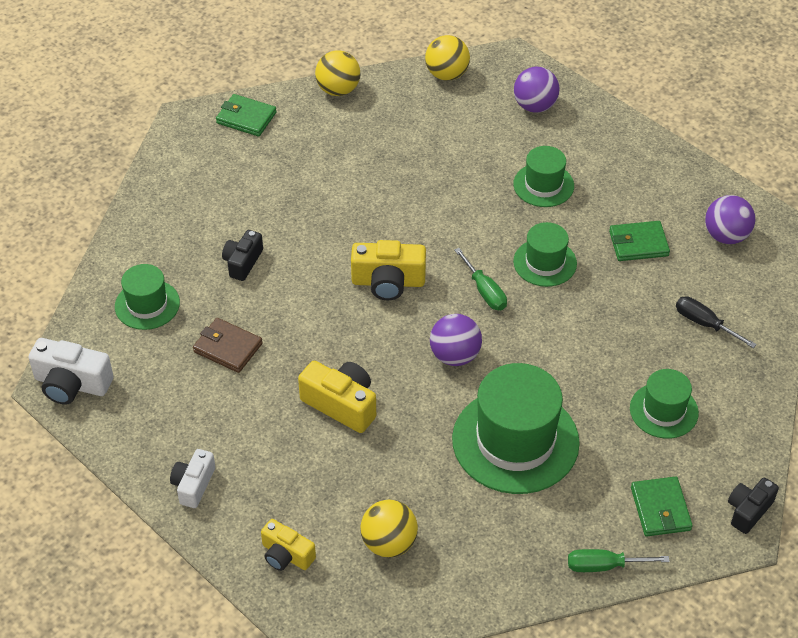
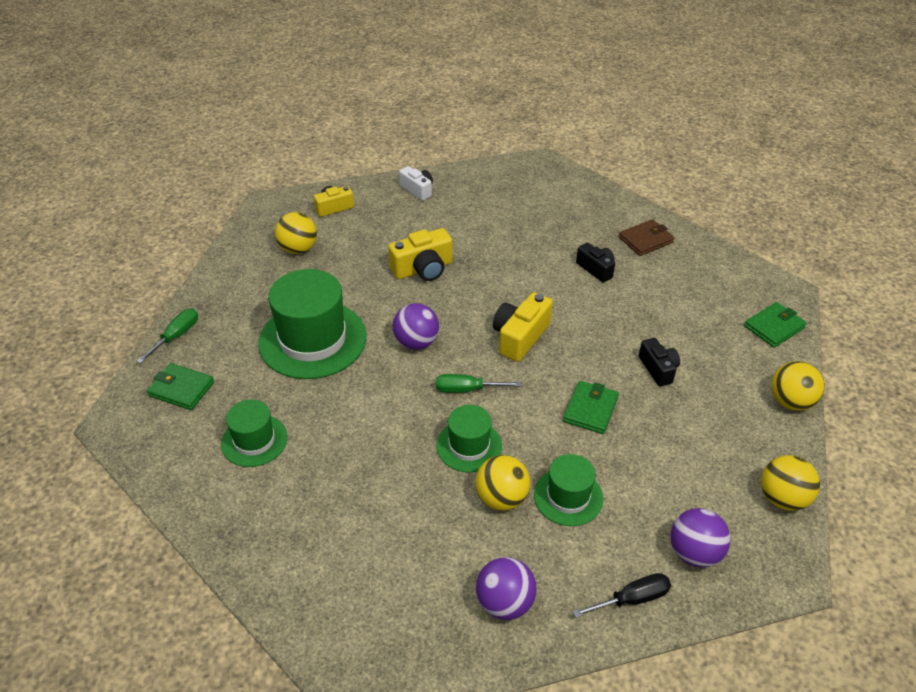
camera: 120 degrees right, 5 degrees down
white camera [28,338,114,405] -> none
green hat [115,264,180,330] -> none
brown wallet [193,318,263,373] -> brown wallet moved to [619,219,674,256]
green wallet [609,221,670,261] -> green wallet moved to [563,381,619,434]
black screwdriver [676,296,757,348] -> black screwdriver moved to [573,573,671,618]
purple ball [705,195,755,244] -> purple ball moved to [476,557,537,620]
black camera [728,477,779,534] -> black camera moved to [639,338,680,387]
none -> yellow ball [475,455,530,510]

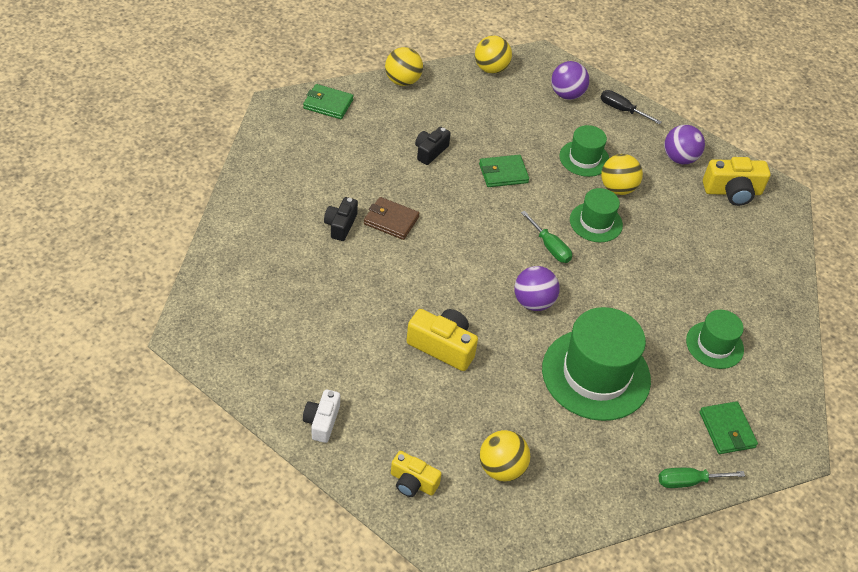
camera: 130 degrees left, 5 degrees up
yellow camera [493,292,553,362] -> yellow camera moved to [703,157,771,206]
brown wallet [619,219,674,256] -> brown wallet moved to [364,197,420,240]

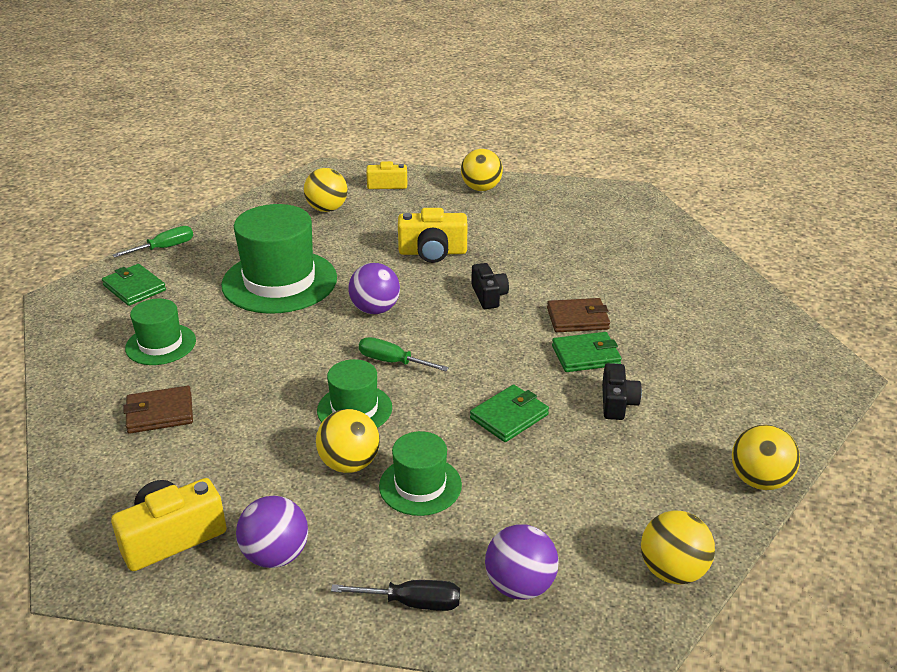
camera: 155 degrees right, 15 degrees down
green wallet [303,84,354,119] -> green wallet moved to [552,332,622,372]
white camera [303,389,340,443] -> yellow ball [461,149,503,191]
black camera [324,197,358,241] -> black camera moved to [471,263,509,309]
none -> brown wallet [123,386,193,434]

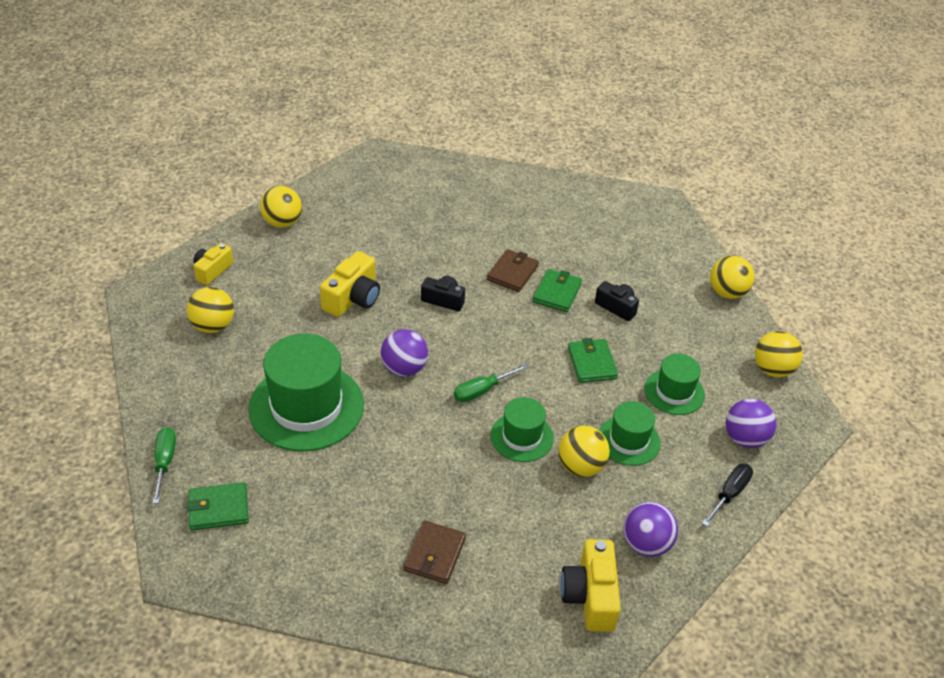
camera: 60 degrees left, 10 degrees up
green hat [125,299,196,365] -> green hat moved to [644,354,705,415]

